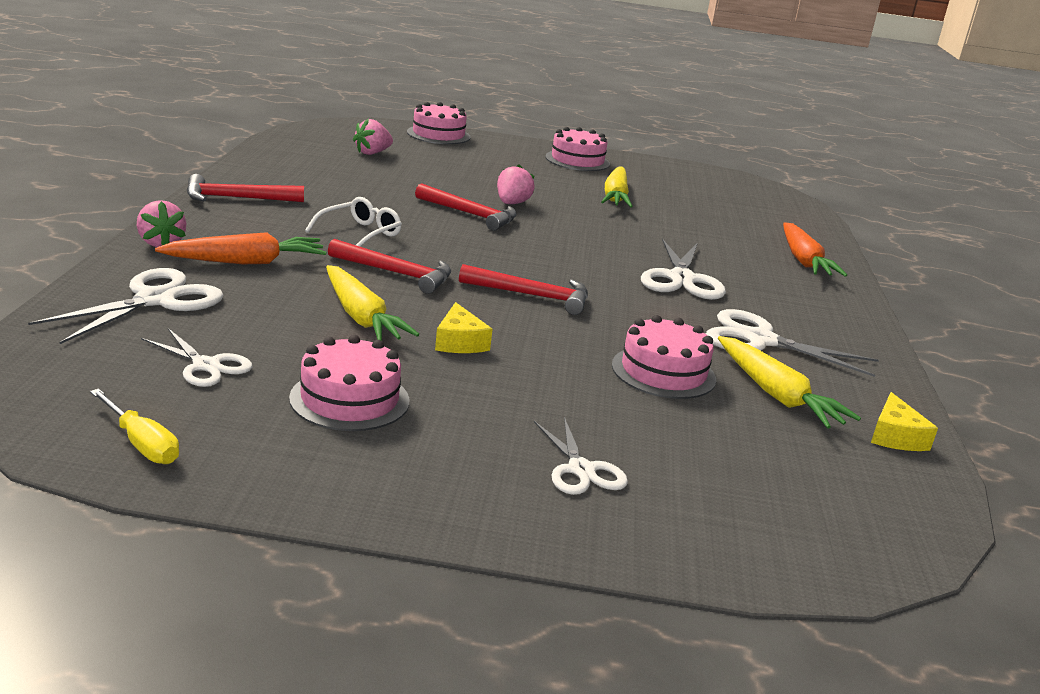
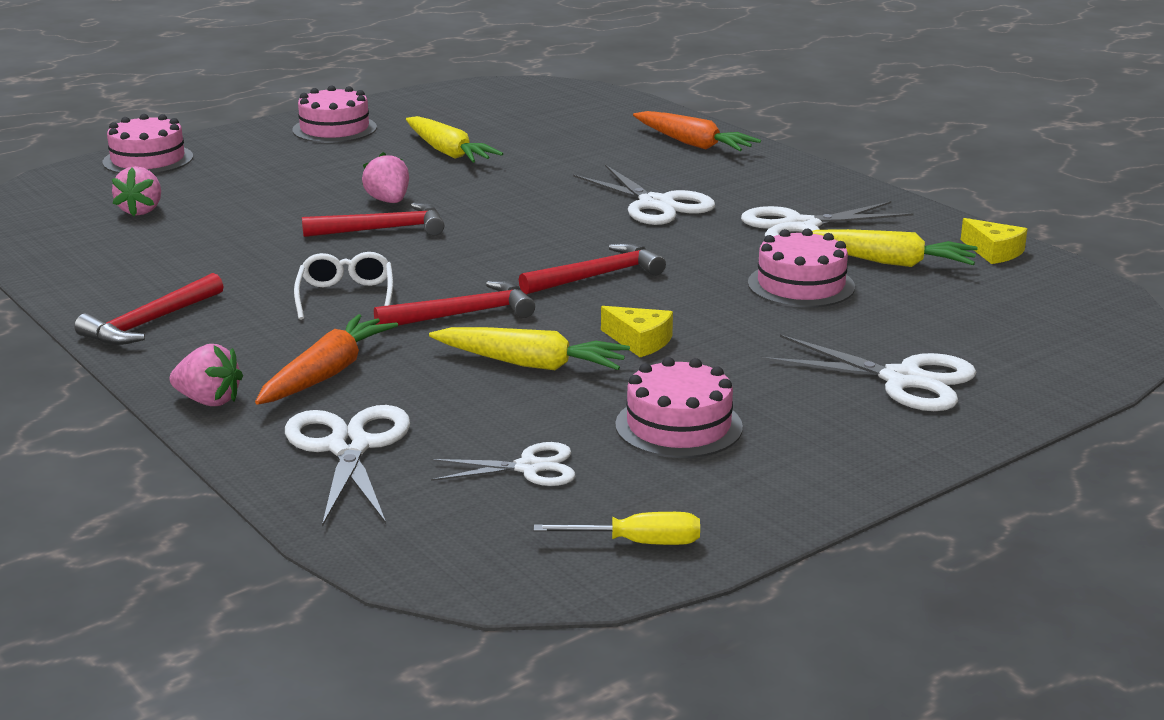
camera: 40 degrees left, 0 degrees up
white scissors [534,417,628,495] -> white scissors [761,335,976,411], size x1.60

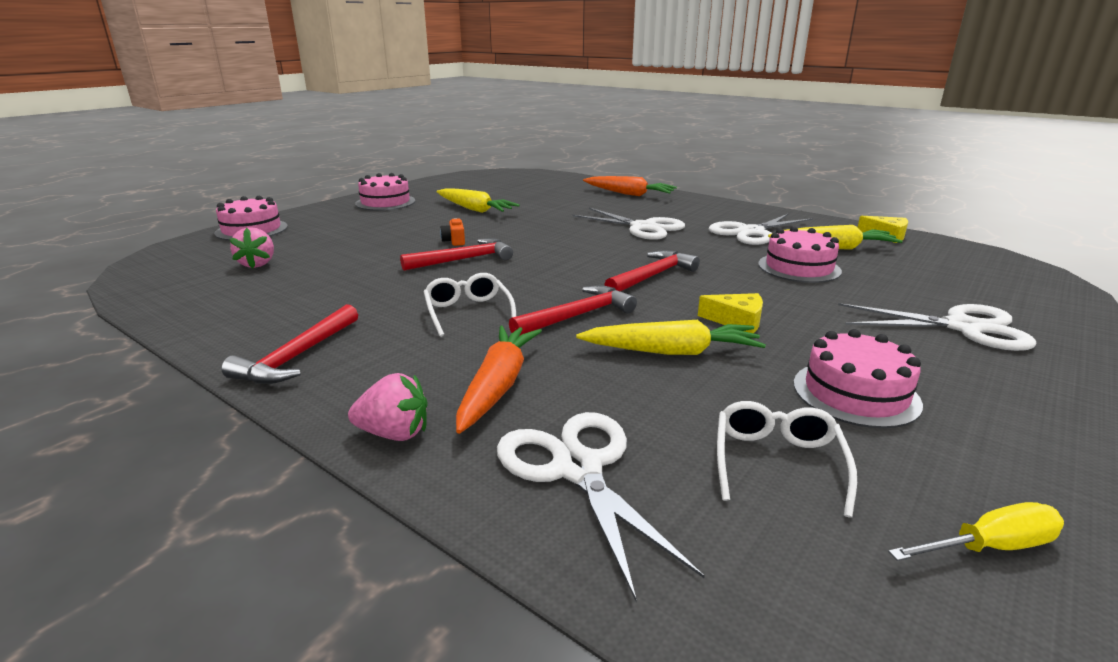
camera: 15 degrees left, 0 degrees up
pink strawberry [362,152,409,203] -> orange camera [440,218,465,246]
white scissors [431,442,575,486] -> white glasses [717,401,857,518]

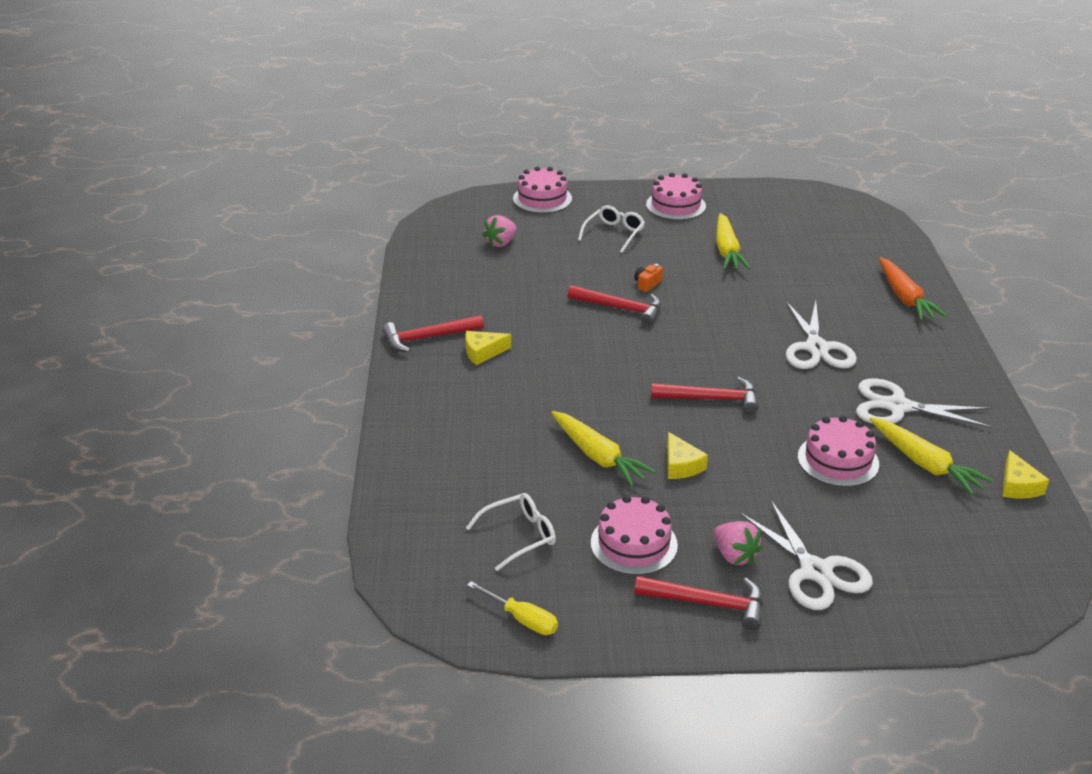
camera: 50 degrees right, 10 degrees up
pink strawberry [348,373,428,441] -> pink strawberry moved to [714,521,762,566]
white glasses [423,273,516,337] -> white glasses moved to [578,205,645,253]
orange carrot [456,325,542,434] -> none
white scissors [497,412,705,601] -> none
red hammer [509,286,637,336] -> red hammer moved to [634,576,763,630]
none -> yellow cheese [465,331,511,365]

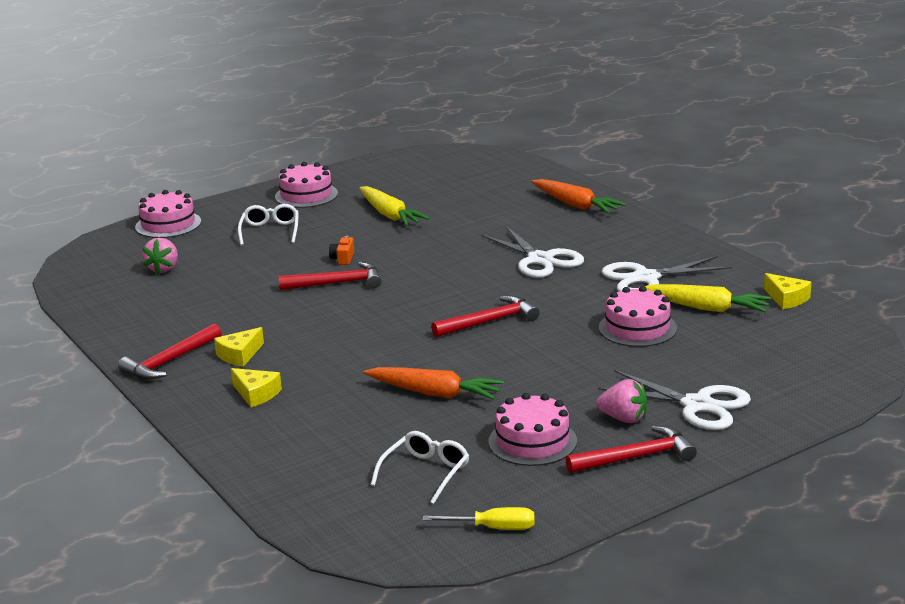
camera: 30 degrees left, 10 degrees down
yellow carrot [552,411,656,487] -> orange carrot [363,367,504,400]
yellow cheese [667,432,708,479] -> yellow cheese moved to [231,368,282,407]

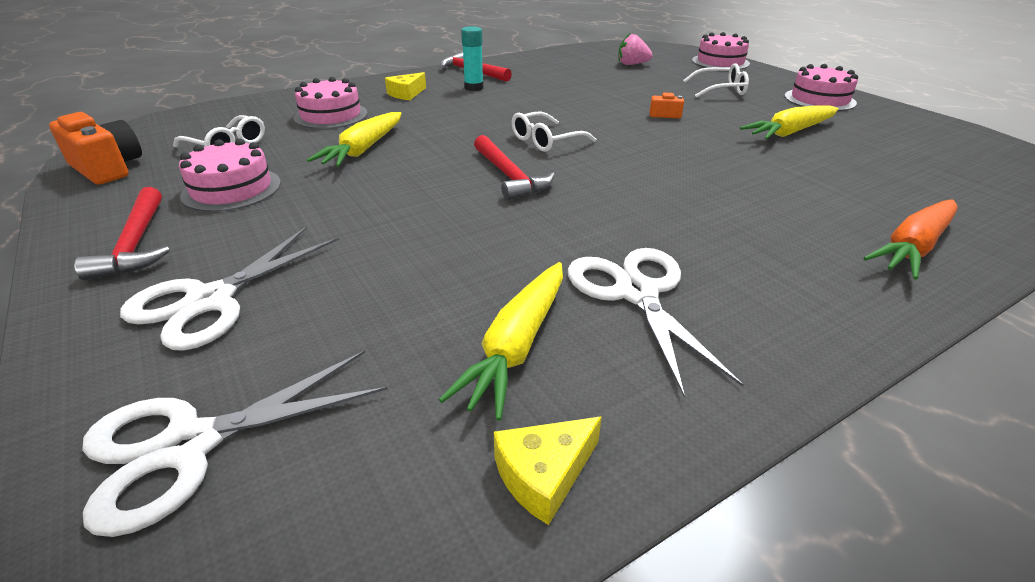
camera: 90 degrees right, 10 degrees up
yellow cheese [214,327,264,367] -> turquoise glue stick [461,26,483,91]
red hammer [278,262,382,290] -> none
orange carrot [363,367,504,400] -> yellow carrot [307,112,402,167]
yellow screwdriver [423,507,534,530] -> orange camera [49,112,142,184]
white scissors [481,226,584,278] -> white scissors moved to [82,351,388,537]
pink strawberry [596,379,648,423] -> none
pink cake [599,286,677,347] -> pink cake moved to [293,77,368,129]
none -> white glasses [512,111,596,152]

